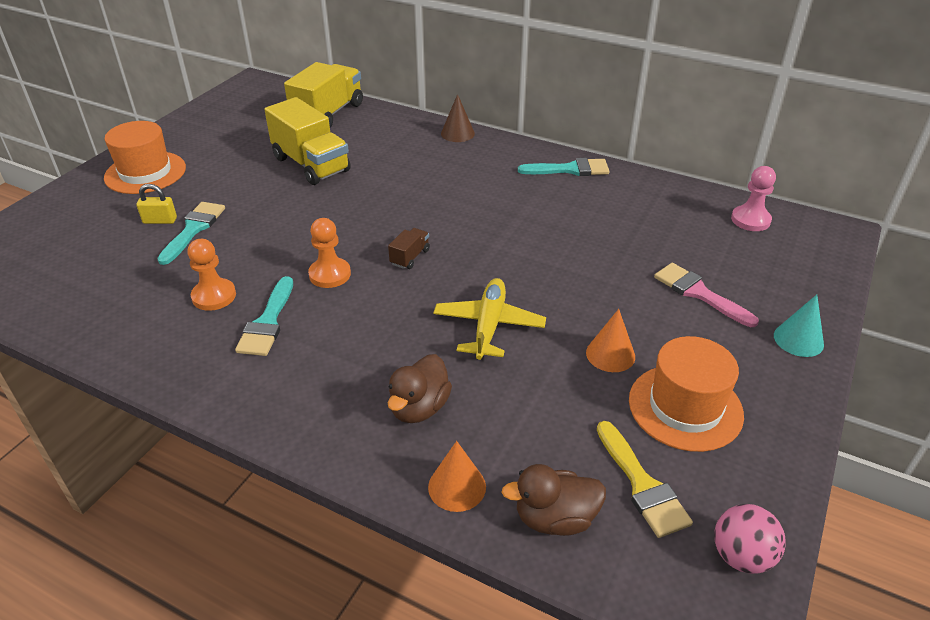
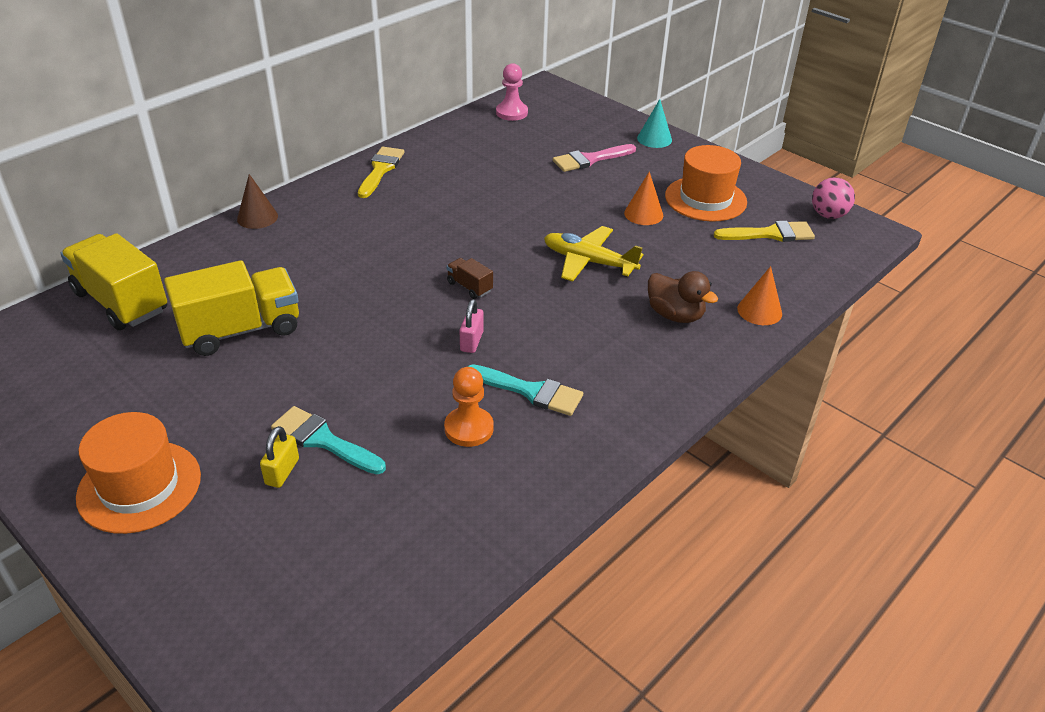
camera: 75 degrees left, 0 degrees up
orange pawn [308,218,351,288] -> pink padlock [459,299,484,353]
brown duck [501,464,606,536] -> none
turquoise brush [518,158,609,176] -> yellow brush [358,147,404,198]

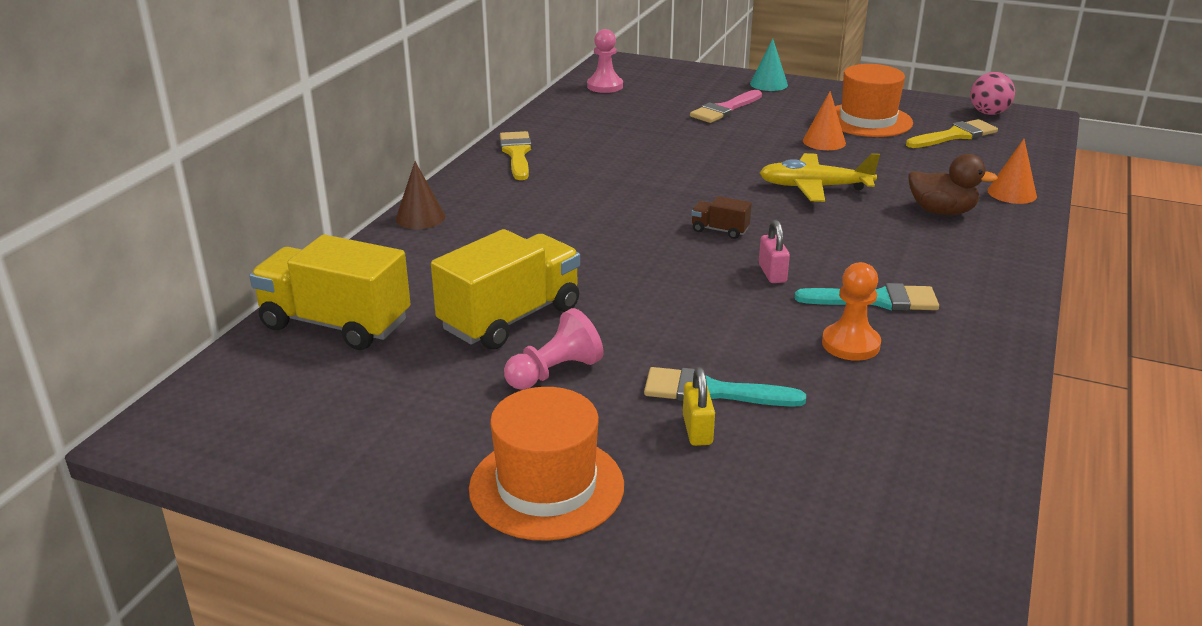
camera: 20 degrees left, 10 degrees down
none -> pink pawn [504,308,603,390]

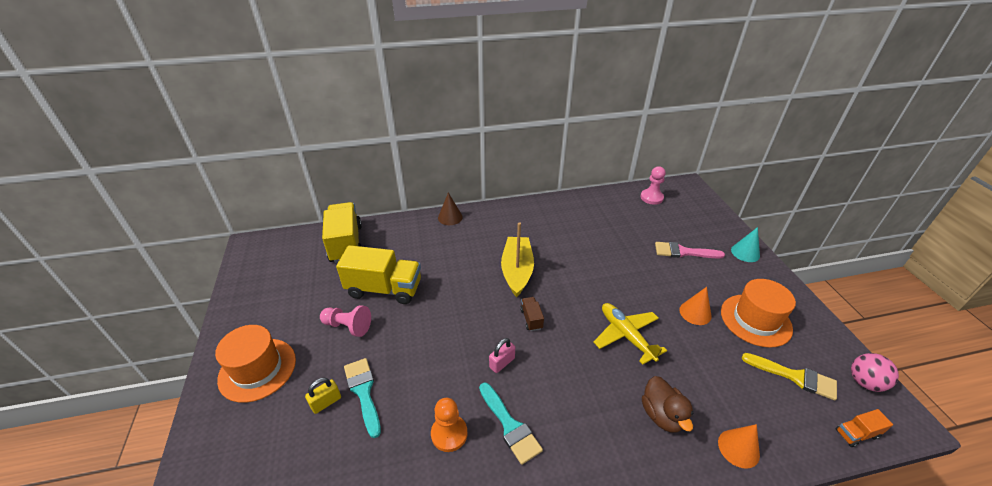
camera: 55 degrees right, 10 degrees up
yellow brush [500,131,532,180] -> none
none -> yellow boat [501,222,534,297]
none -> orange truck [835,409,893,447]

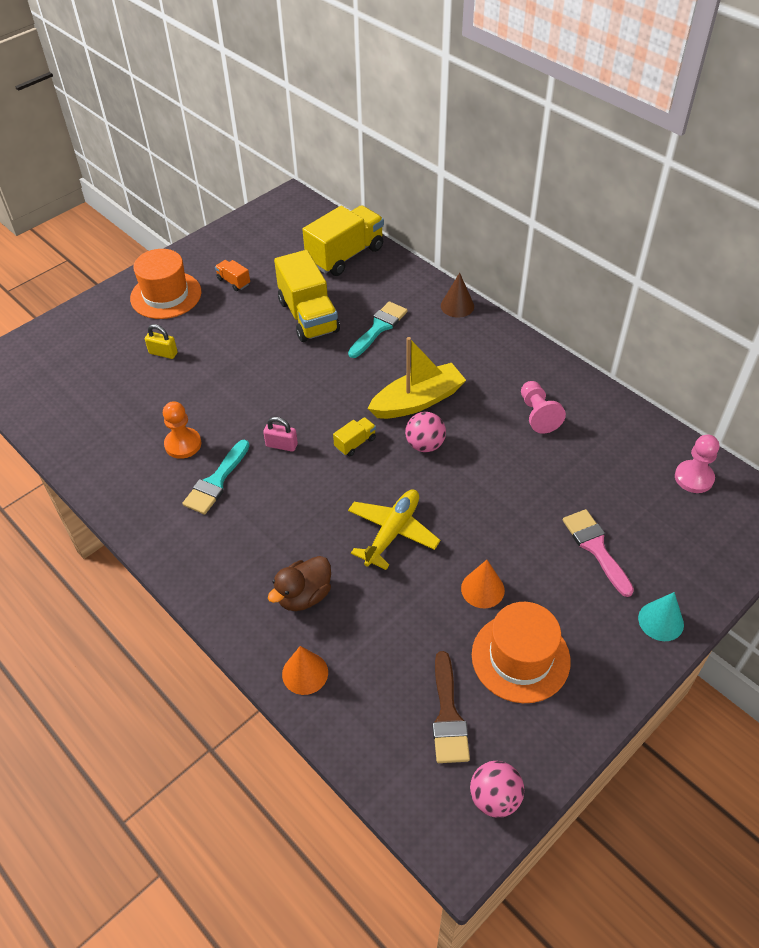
camera: 60 degrees right, 10 degrees up
pink pawn [320,305,371,337] -> pink pawn moved to [521,381,566,434]
turquoise brush [344,358,381,438] -> turquoise brush moved to [348,301,408,358]
brown truck [520,297,544,331] -> yellow truck [333,417,376,456]
yellow brush [742,353,837,400] -> brown brush [432,651,470,763]
orange truck [835,409,893,447] -> orange truck moved to [215,260,250,291]
none -> pink ball [405,412,446,452]

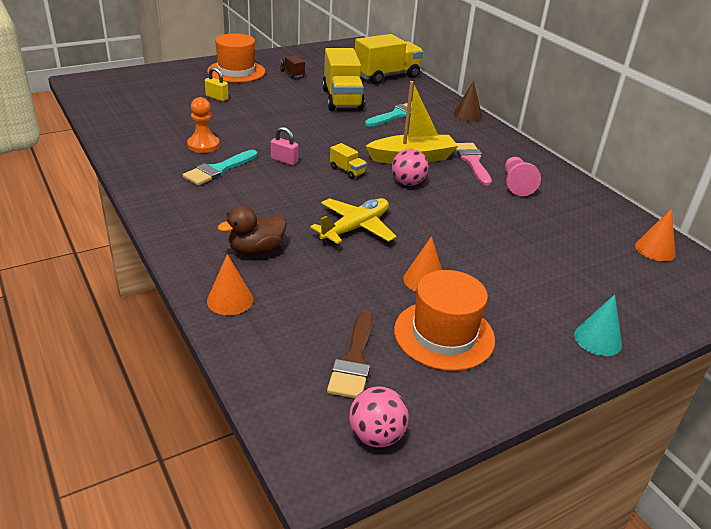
camera: 10 degrees right, 15 degrees down
orange truck [215,260,250,291] -> brown truck [280,56,305,78]
yellow truck [333,417,376,456] -> yellow truck turned 75 degrees clockwise [330,143,367,179]
pink brush [563,509,634,597] -> pink brush moved to [455,143,492,186]
pink pawn [675,435,719,493] -> orange cone [635,209,676,261]

